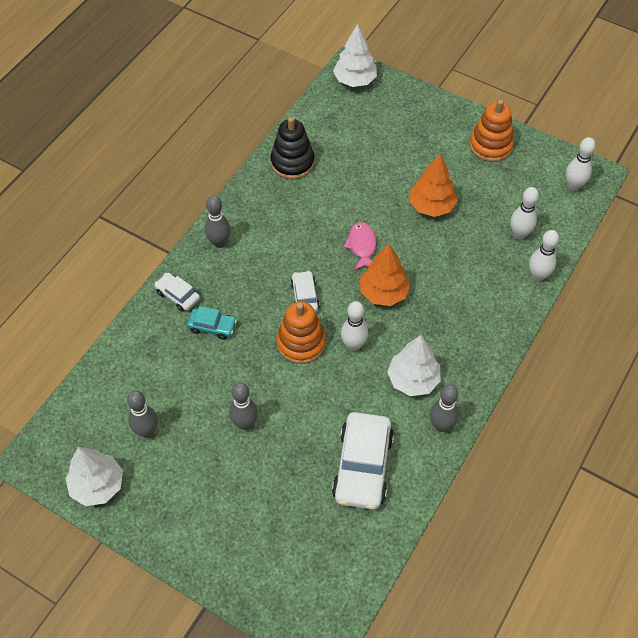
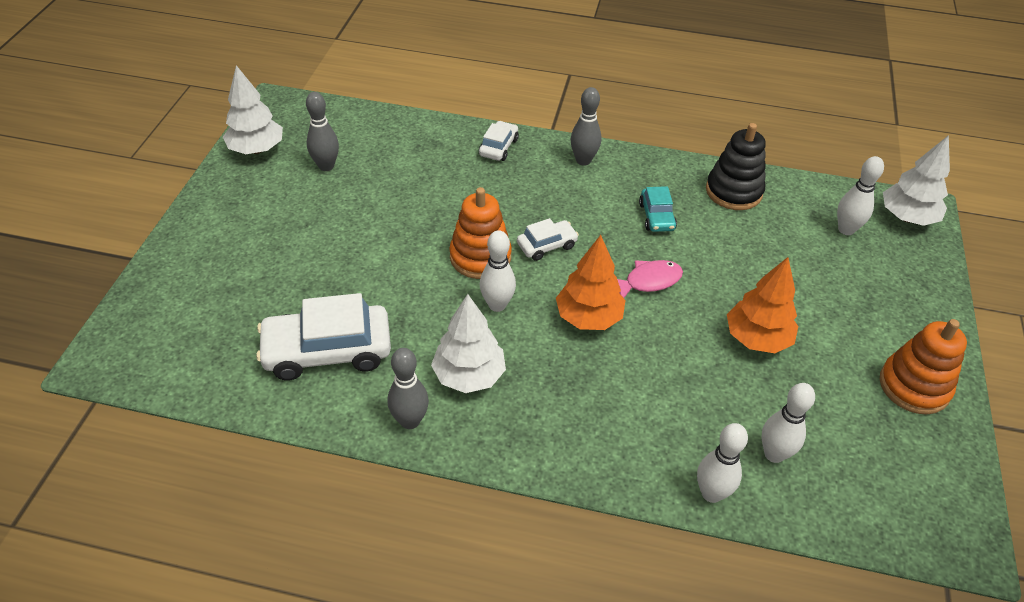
camera: 70 degrees right, 10 degrees down
turquoise car [187,306,237,340] -> turquoise car moved to [639,186,677,232]
grey bowling pin [229,383,258,430] -> none
white bowling pin [566,137,596,191] -> white bowling pin moved to [837,156,884,235]

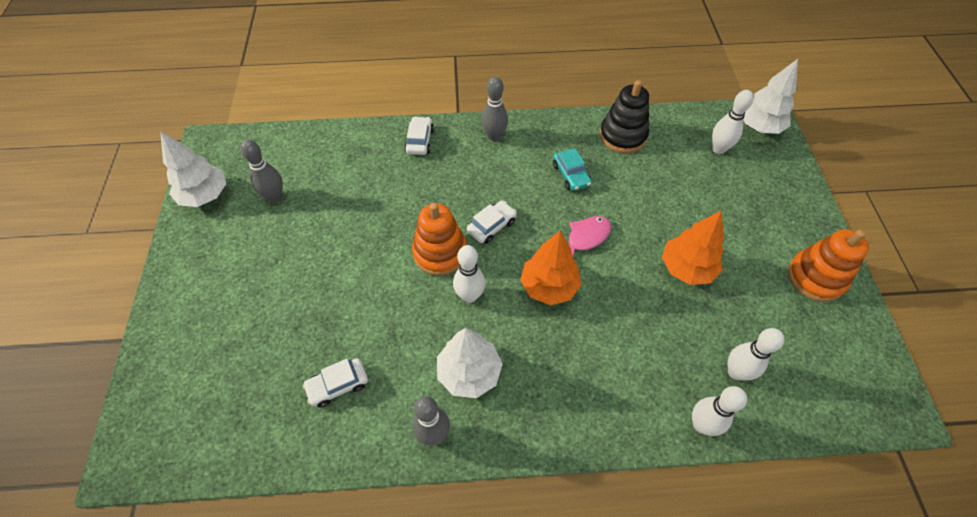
camera: 15 degrees left, 10 degrees up
white car [256,293,391,380] -> white car [303,358,368,408], size x0.52

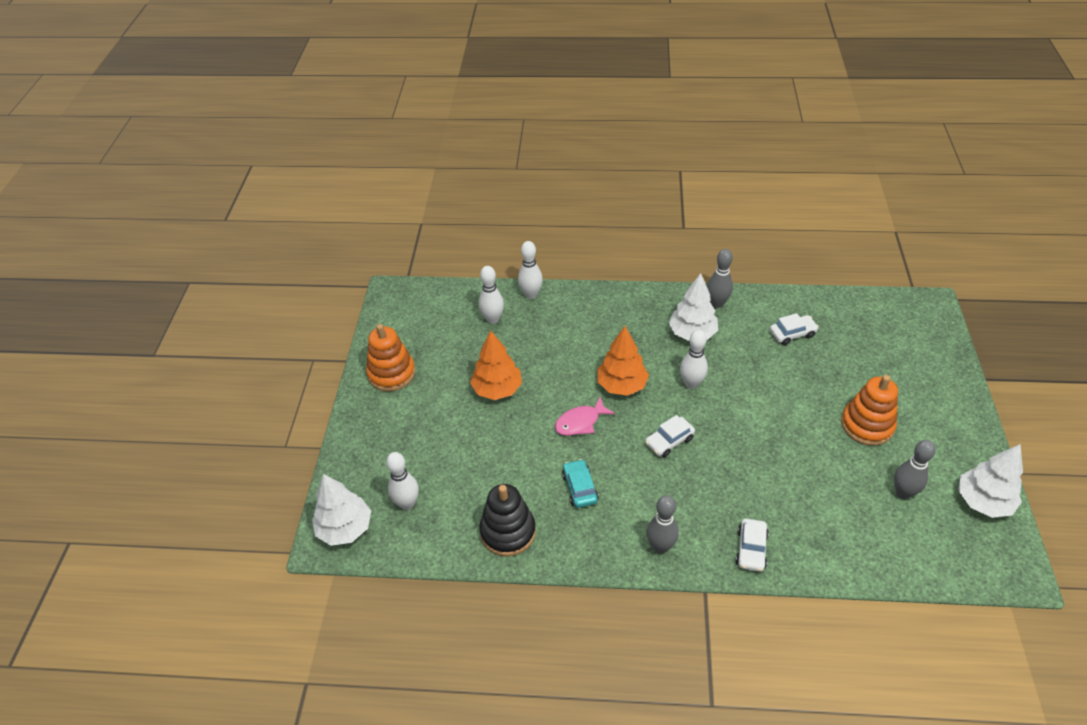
camera: 170 degrees left, 10 degrees down
orange stacking toy [412,203,467,276] -> orange stacking toy moved to [841,375,898,446]

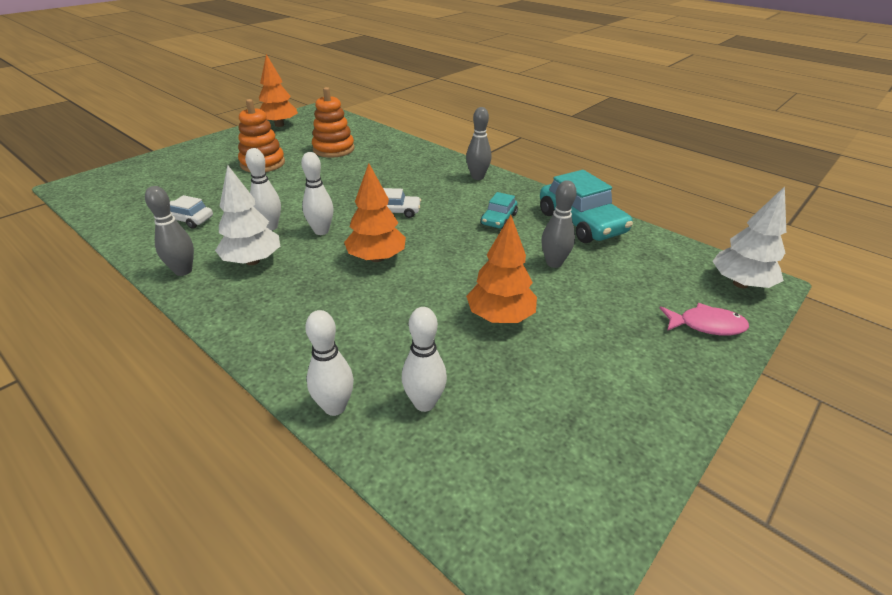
camera: 145 degrees left, 10 degrees down
orange stacking toy [366,324,415,391] -> orange stacking toy moved to [312,87,354,158]
white bowling pin [386,452,419,510] -> white bowling pin moved to [245,148,281,231]
black stacking toy [479,484,536,556] -> turquoise car [540,170,633,243]
pink fish [555,397,615,436] -> pink fish moved to [660,303,749,336]
white car [736,519,769,572] -> none
grey bowling pin [894,440,936,499] -> grey bowling pin moved to [542,180,577,268]
white tree [958,444,1023,518] -> orange tree [259,54,298,127]

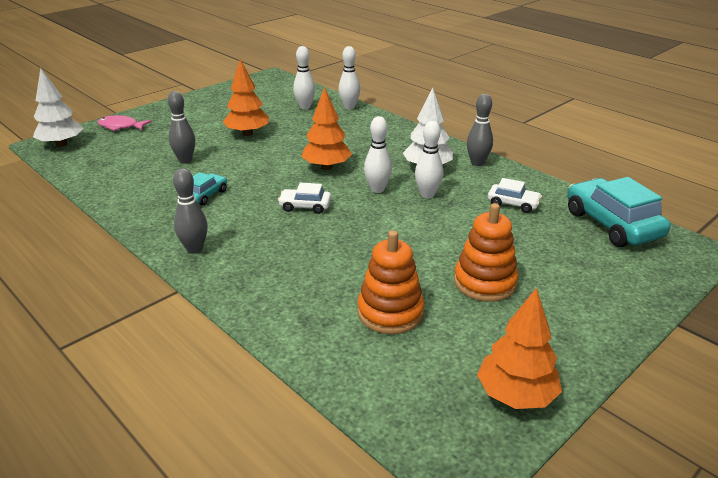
camera: 175 degrees left, 5 degrees down
turquoise car [540,170,633,243] -> turquoise car moved to [567,177,671,247]

